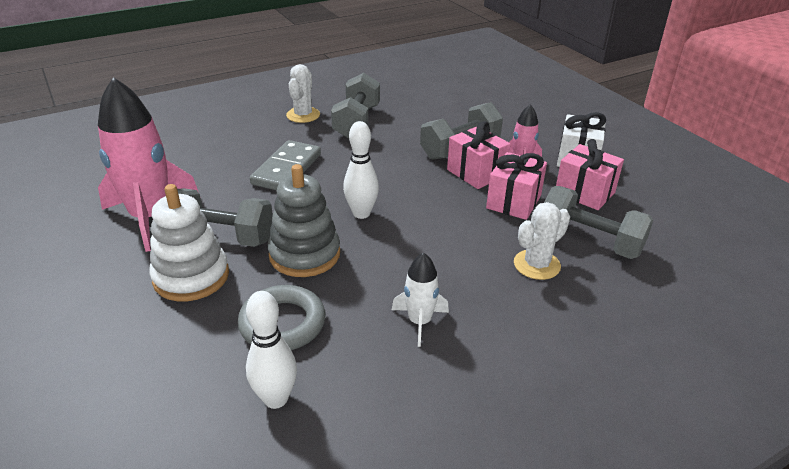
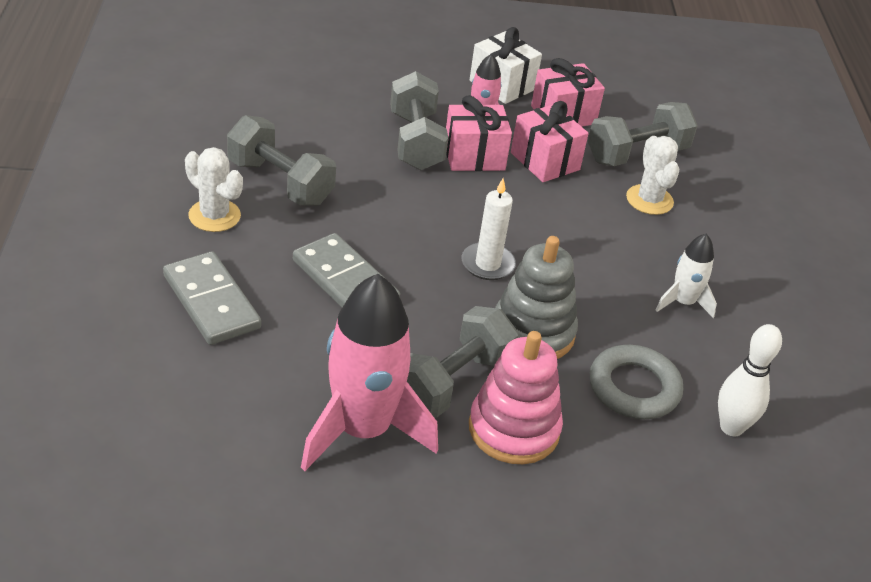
camera: 65 degrees left, 5 degrees up
white stacking toy [149,184,229,301] -> pink stacking toy [469,331,563,464]
white bowling pin [343,121,379,219] -> white candle [461,179,516,280]
none -> grey domino [163,251,261,345]

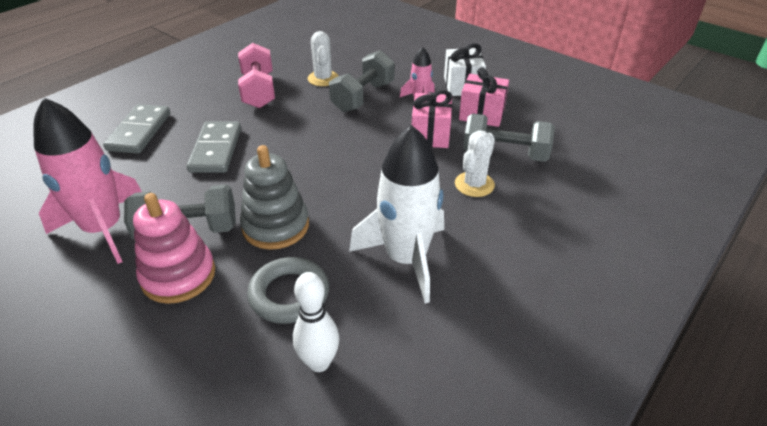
camera: 45 degrees right, 0 degrees up
white cactus [185,147,243,232] -> white cactus moved to [308,31,338,86]
grey dumbbell [227,115,336,206] -> pink dumbbell [238,43,275,108]
pink gift [446,95,512,171] -> none
white candle [461,179,516,280] -> none
white rocket [656,234,717,318] -> white rocket [349,125,444,303], size x2.01

